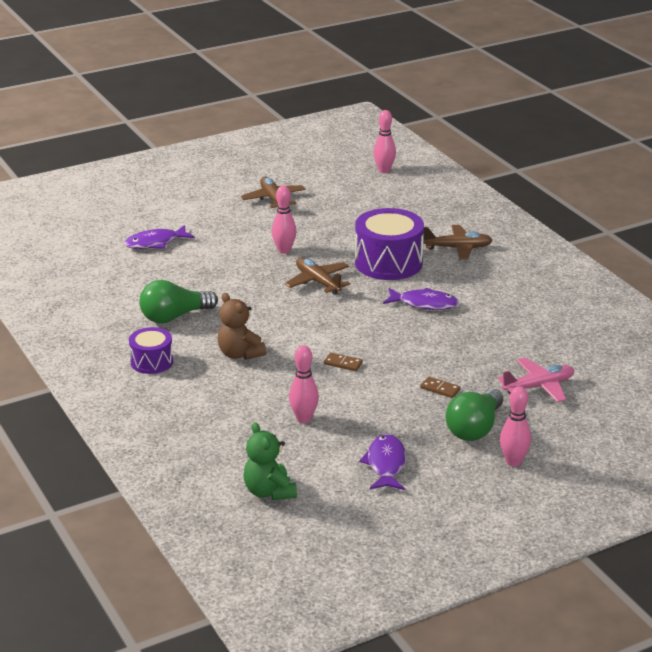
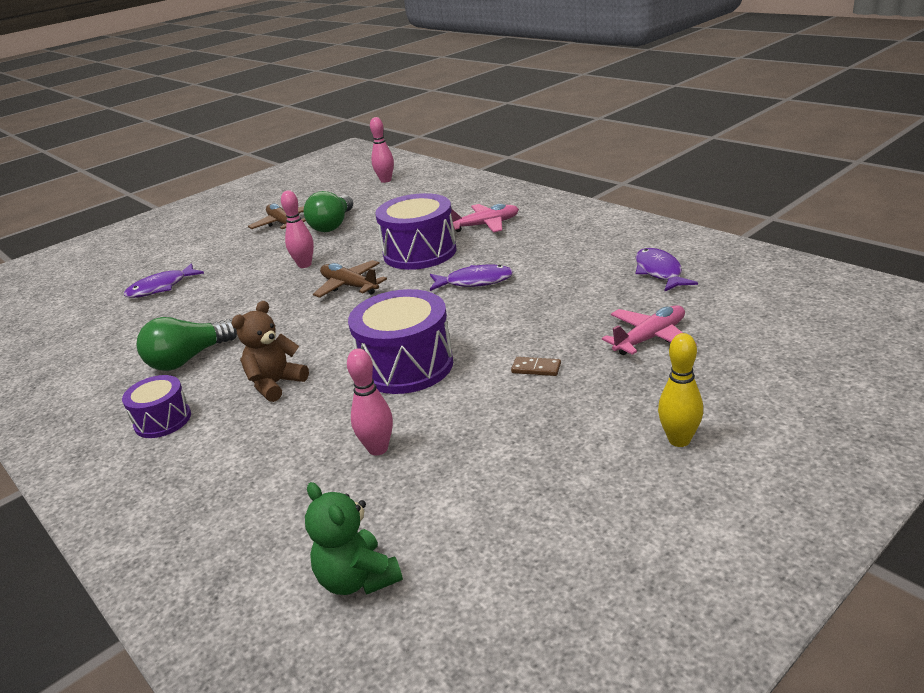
camera: 10 degrees left, 0 degrees up
brown teddy bear [217,293,267,360] -> brown teddy bear turned 90 degrees clockwise [232,301,309,402]
brown domino [324,353,363,371] -> purple drum [348,289,453,394]
purple fish [359,434,406,490] -> purple fish moved to [636,248,698,291]
brown plane [423,225,493,260] -> pink plane [451,204,519,233]
green light bulb [446,389,503,441] -> green light bulb moved to [304,191,353,232]
pink bowling pin [500,386,531,466] -> yellow bowling pin [658,333,703,447]

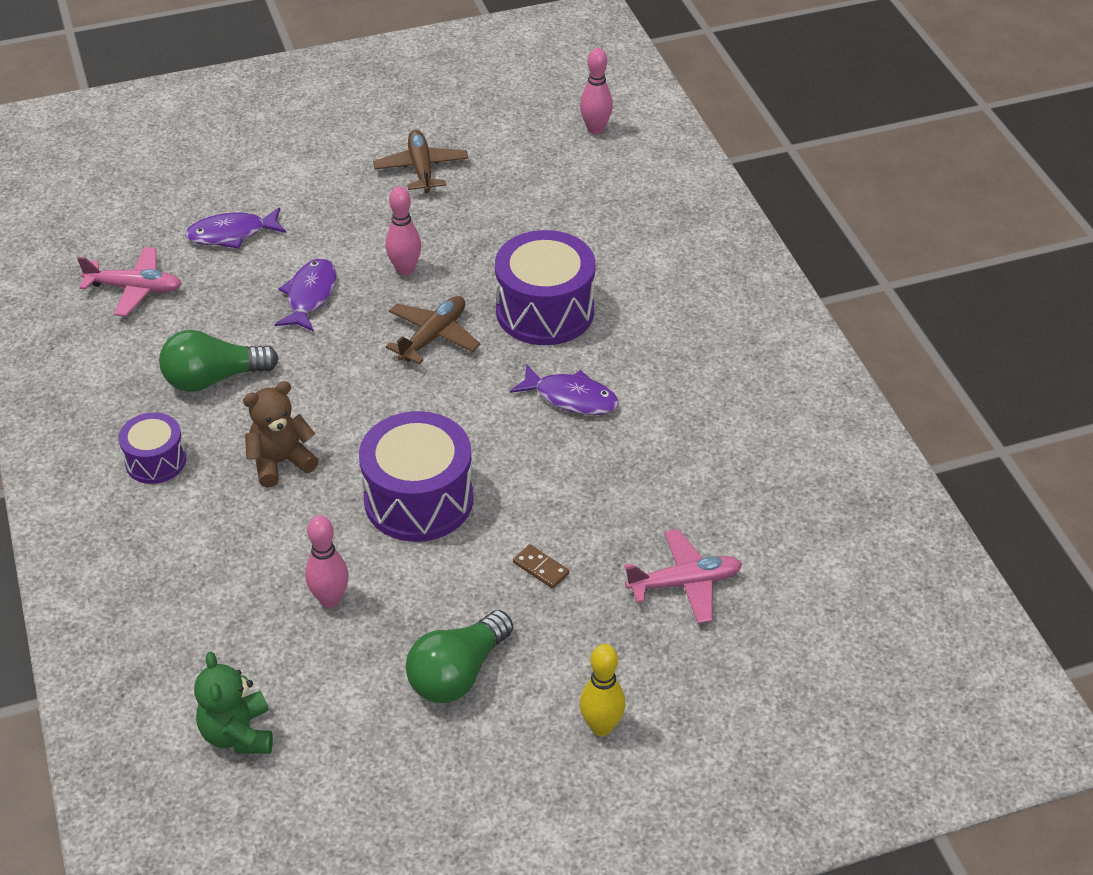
camera: 20 degrees right, 15 degrees up
green light bulb [304,191,353,232] -> green light bulb moved to [406,610,513,703]
brown plane [313,260,387,298] -> brown plane turned 60 degrees clockwise [385,296,480,364]
pink plane [451,204,519,233] -> pink plane moved to [77,247,182,316]
purple fish [636,248,698,291] -> purple fish moved to [275,259,337,332]

